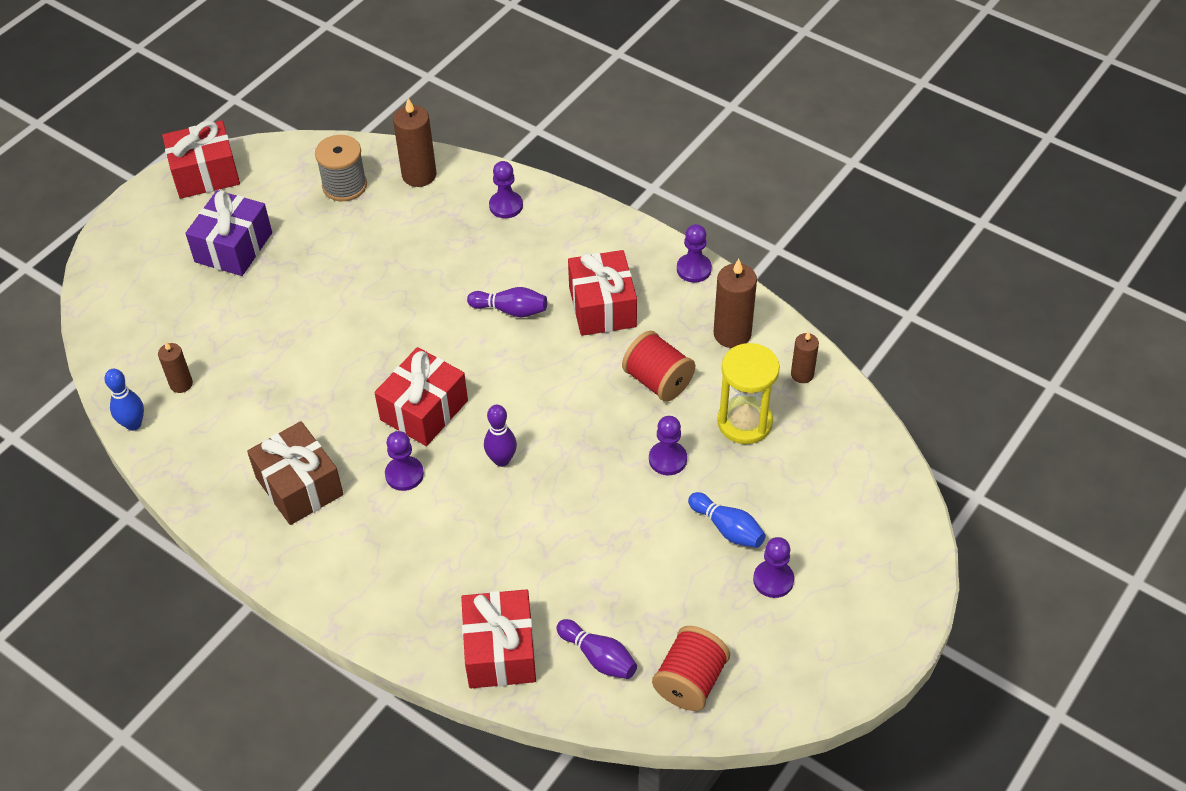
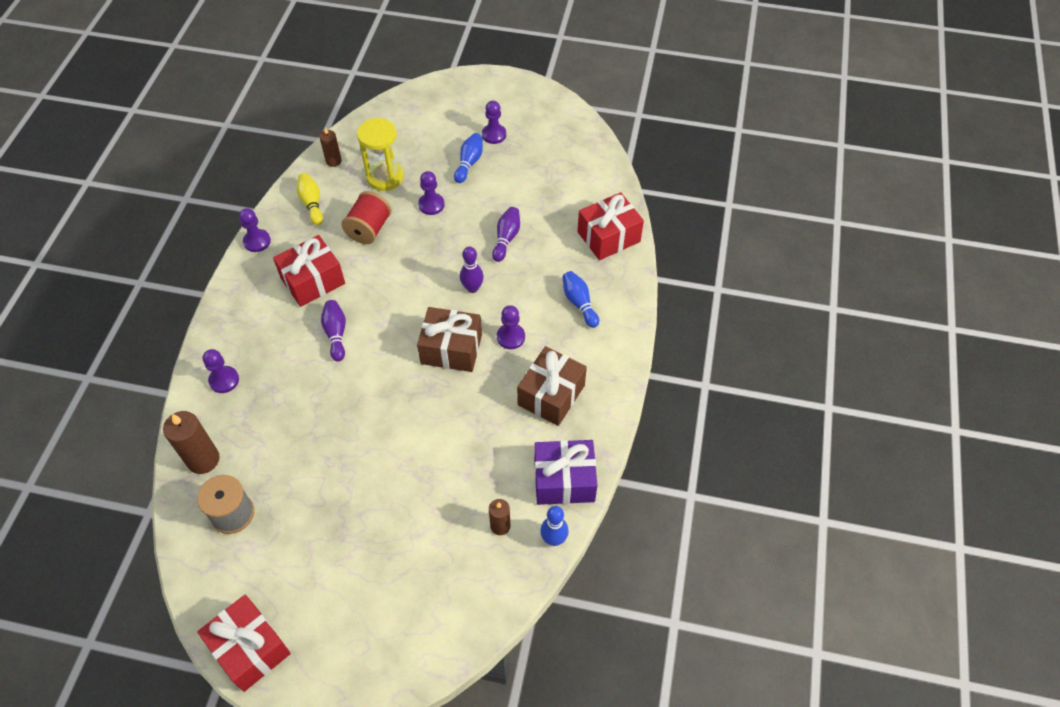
camera: 115 degrees left, 5 degrees up
purple gift [185,190,272,276] -> purple gift moved to [534,440,598,505]
red gift [374,347,468,446] -> brown gift [417,307,482,372]
purple bowling pin [557,619,637,679] -> purple bowling pin moved to [492,207,520,262]
red spool [652,626,730,711] -> none
brown candle [714,259,757,348] -> yellow bowling pin [297,173,323,225]
none -> blue bowling pin [563,271,599,328]

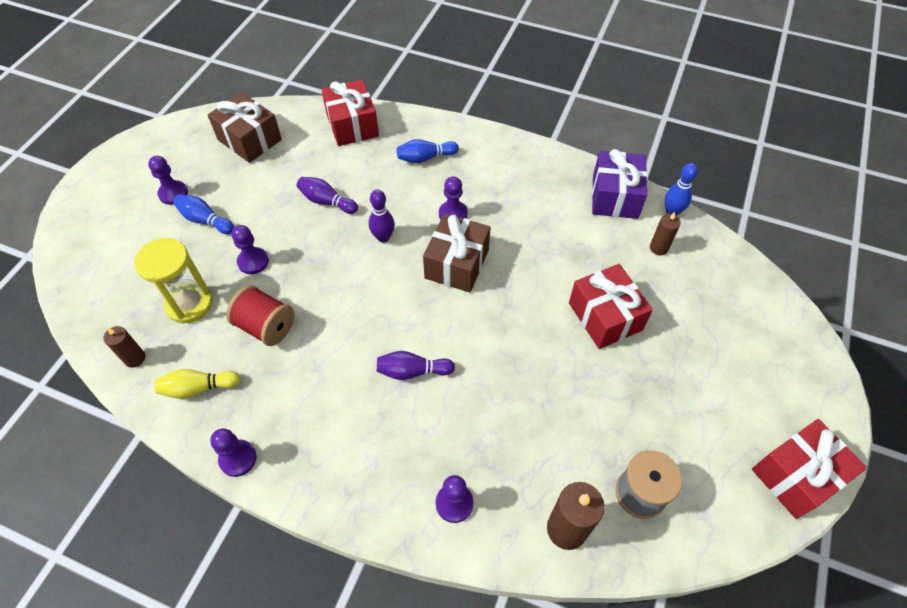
camera: 80 degrees left, 0 degrees up
red gift [273,235,345,307] -> red gift moved to [569,264,653,349]
brown gift [517,346,587,426] -> brown gift moved to [208,92,282,163]

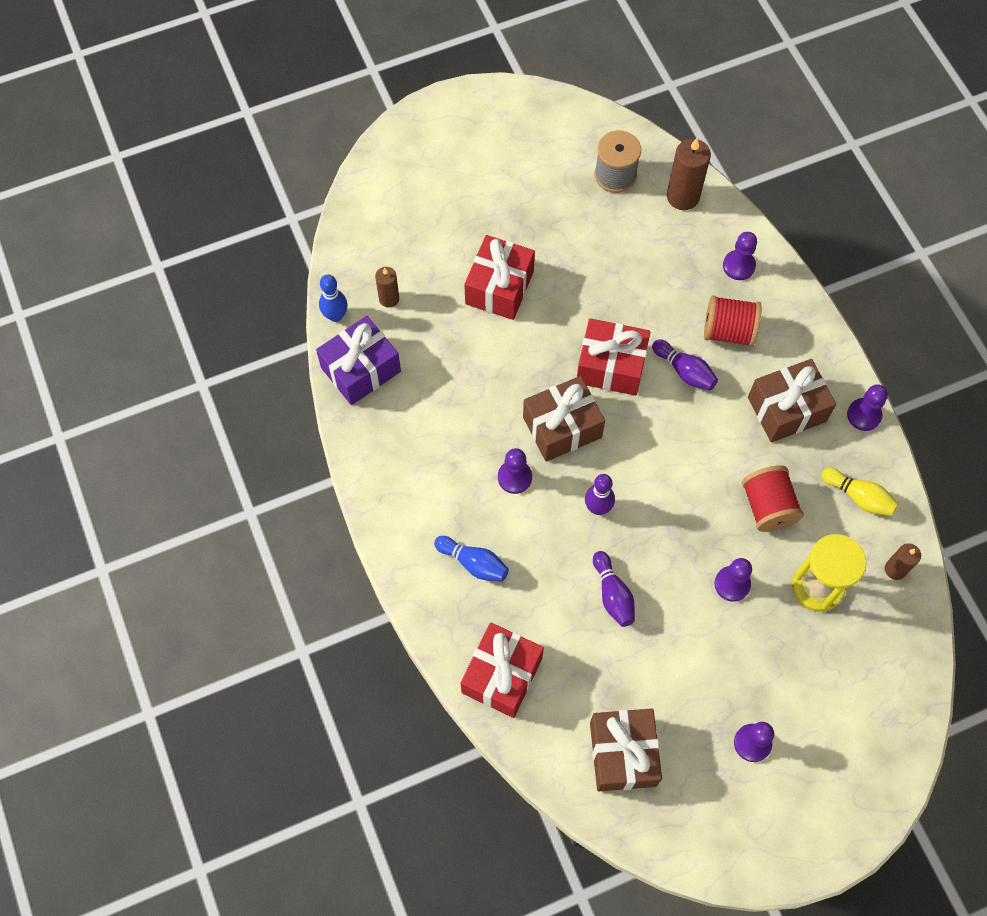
camera: 135 degrees left, 10 degrees up
blue bowling pin [173,194,234,234] -> none
red gift [752,419,867,519] -> red gift moved to [577,318,650,396]
none -> red spool [704,295,762,347]
none -> brown gift [748,359,836,442]

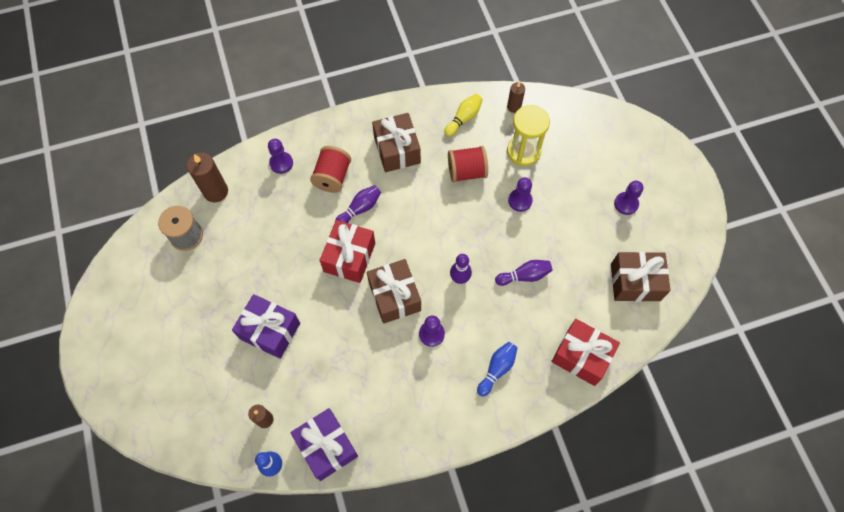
camera: 85 degrees left, 0 degrees up
red gift [464,235,535,320] -> purple gift [232,294,300,359]
purple pawn [847,384,888,431] -> none

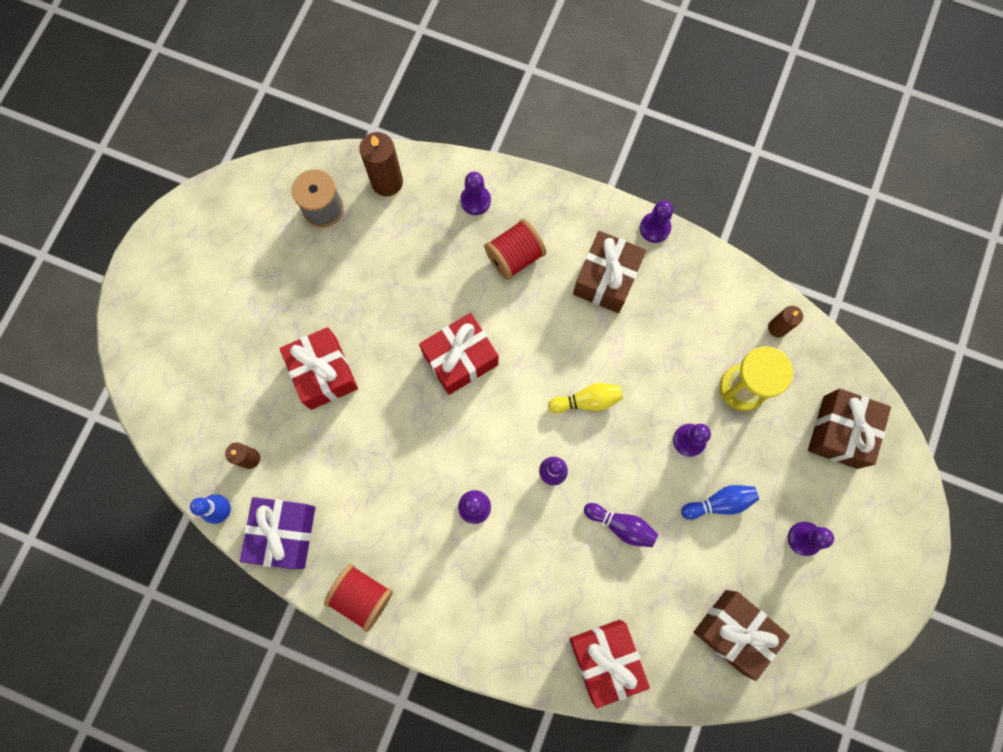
camera: 40 degrees right, 10 degrees up
purple gift [232,294,300,359] -> red gift [279,327,358,410]
purple bowling pin [335,185,381,223] -> none
brown gift [367,259,421,324] -> brown gift moved to [808,388,891,469]
yellow bowling pin [444,94,483,137] -> yellow bowling pin moved to [548,383,623,413]
red spool [448,146,488,182] -> red spool moved to [324,564,393,632]
blue bowling pin [477,342,517,397] -> blue bowling pin moved to [681,485,759,520]
none -> purple pawn [640,200,673,243]

